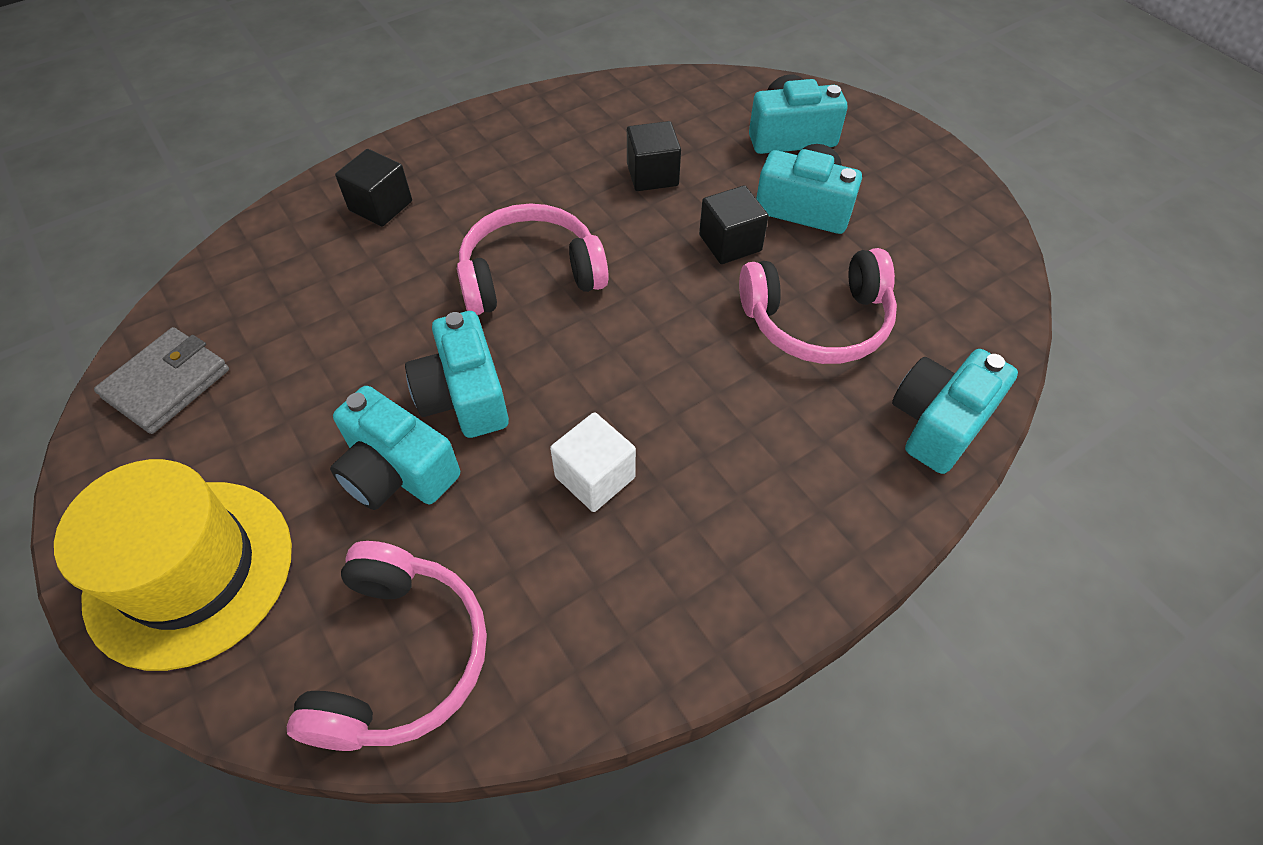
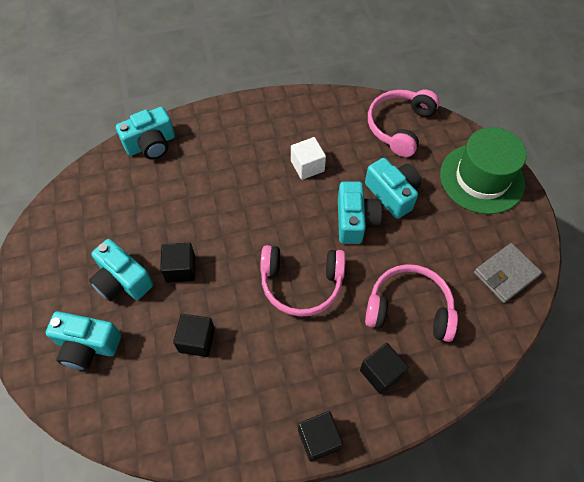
camera: 160 degrees left, 5 degrees up
yellow hat [54,459,292,671] -> green hat [440,127,527,214]
pink headphones [739,248,897,364] -> pink headphones moved to [365,264,458,342]
none -> black cube [298,411,343,462]

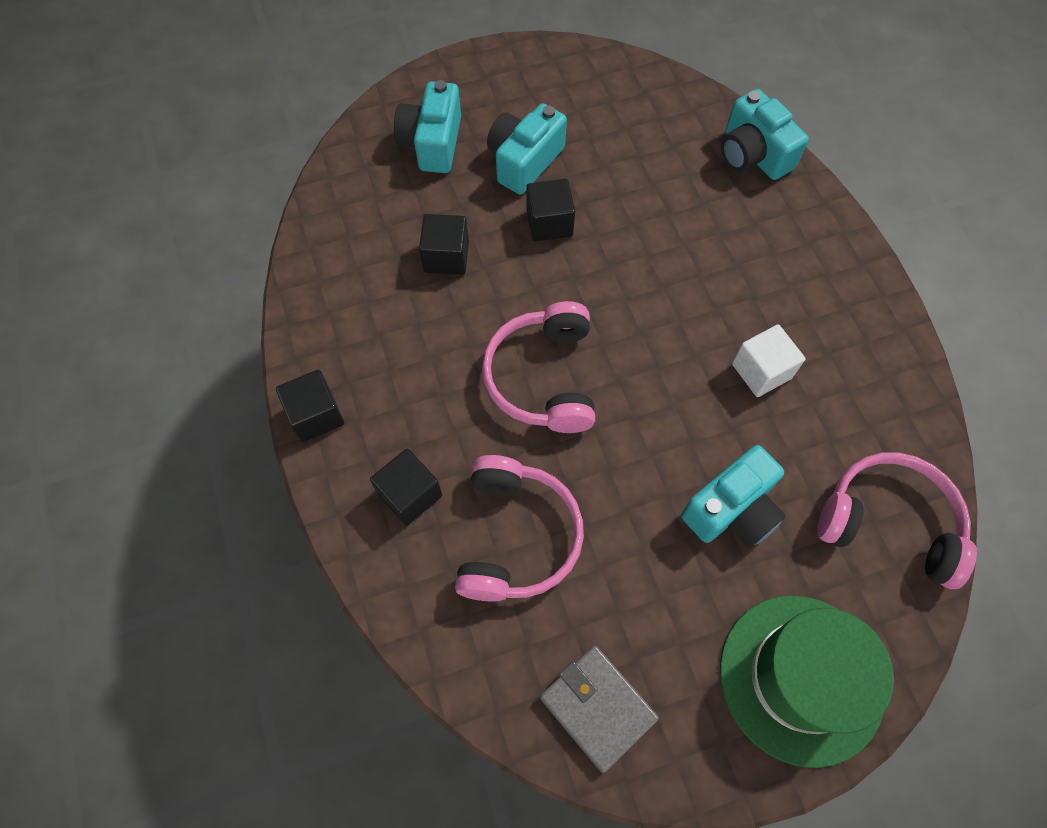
camera: 85 degrees right, 5 degrees up
turquoise camera [338,181,382,244] -> none

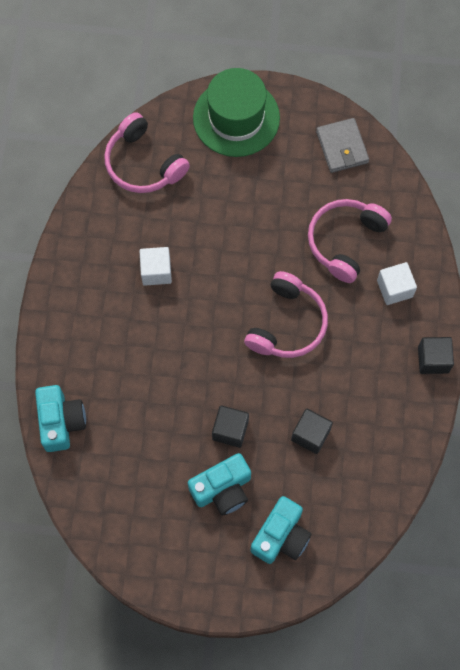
camera: 155 degrees left, 5 degrees up
black cube [370,448,442,526] -> white cube [377,262,417,305]
turquoise camera [681,445,786,548] -> none

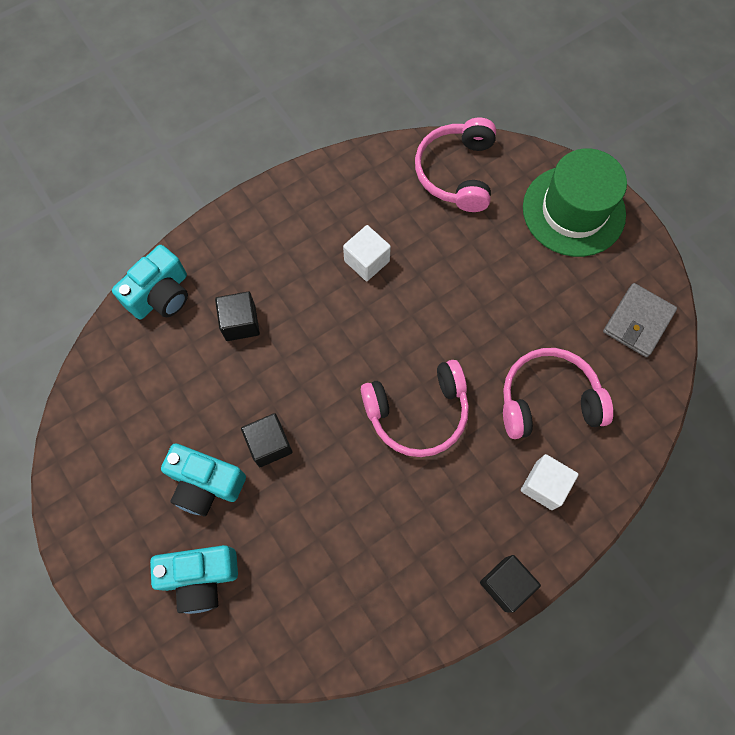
camera: 50 degrees right, 0 degrees up
black cube [291,409,333,454] -> black cube moved to [215,292,260,341]

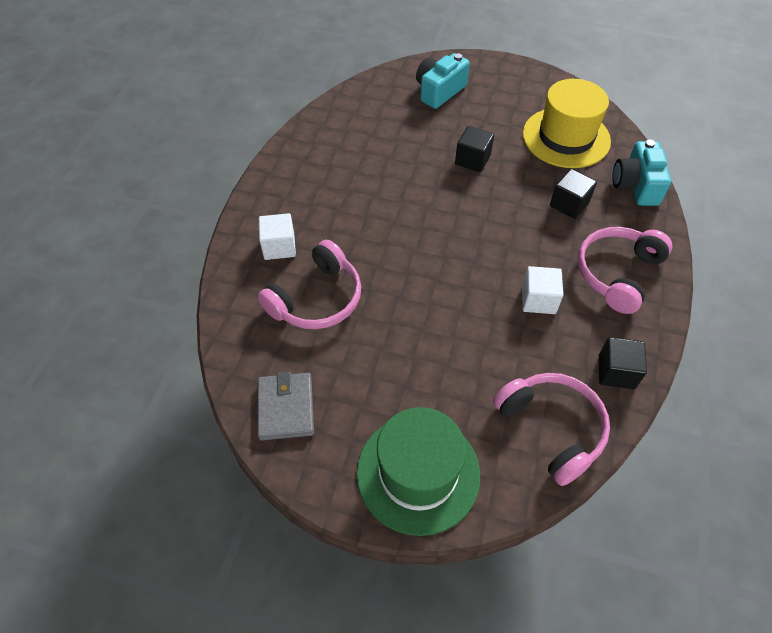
camera: 140 degrees right, 15 degrees down
turquoise camera [161,444,246,516] -> none
pink headphones [361,360,469,457] -> pink headphones moved to [577,227,672,314]
black cube [480,555,541,613] -> black cube moved to [599,337,647,389]
none -> yellow hat [523,79,611,168]

